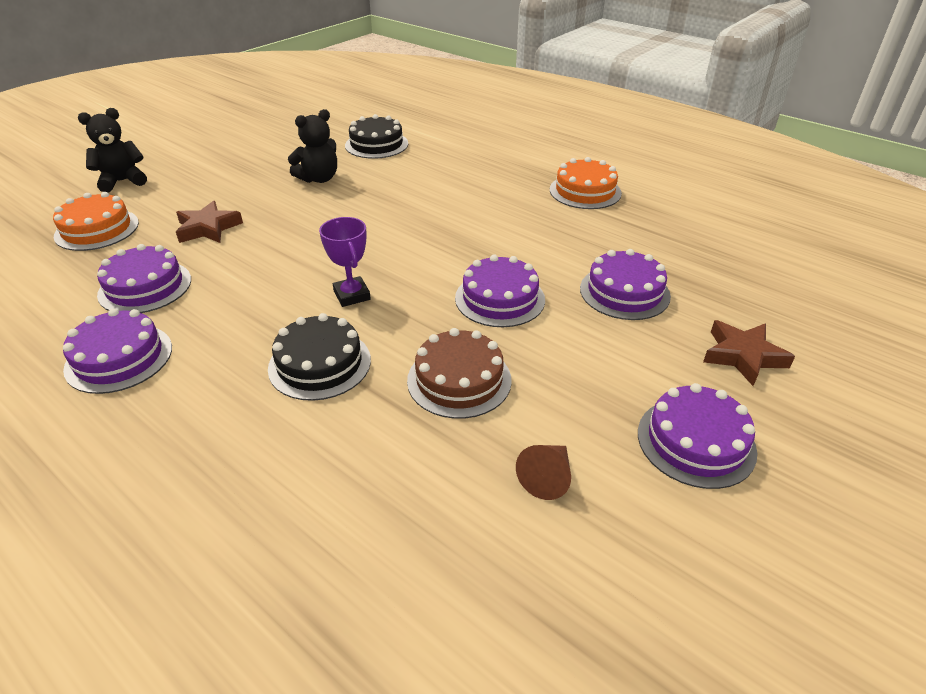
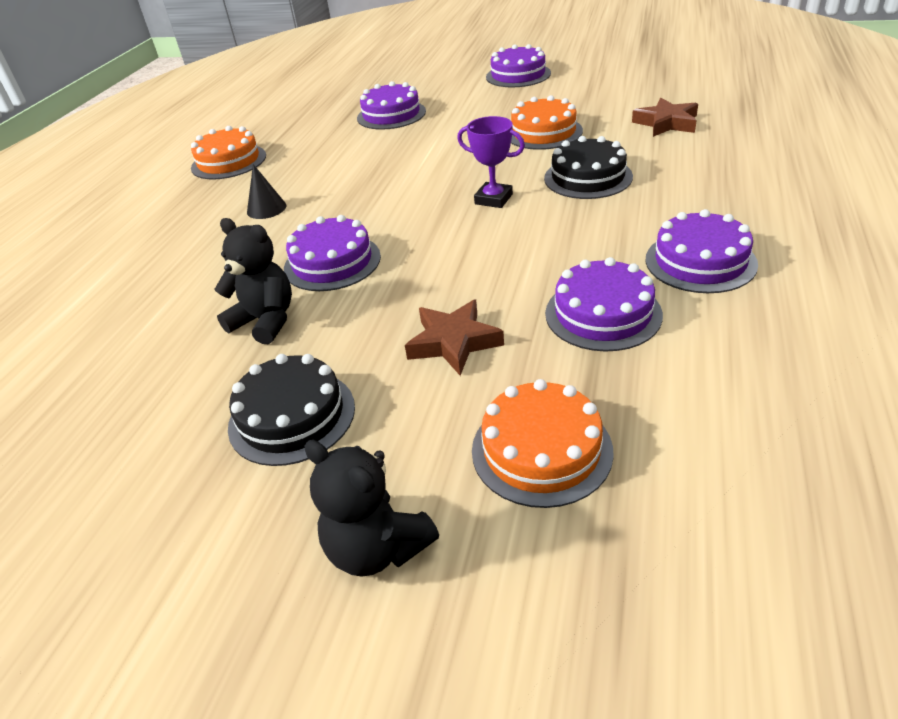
camera: 110 degrees left, 0 degrees up
purple trophy [319,217,371,307] -> purple trophy turned 75 degrees clockwise [457,116,525,208]
black cake [345,114,408,159] -> black cake moved to [228,354,355,466]
brown cake [407,328,512,419] -> orange cake [511,95,583,150]
purple cake [455,254,545,327] -> purple cake moved to [284,215,381,291]
brown cone [516,445,571,500] -> none
brown star [703,320,795,386] -> brown star moved to [632,98,698,137]
none -> black cone [247,164,286,219]

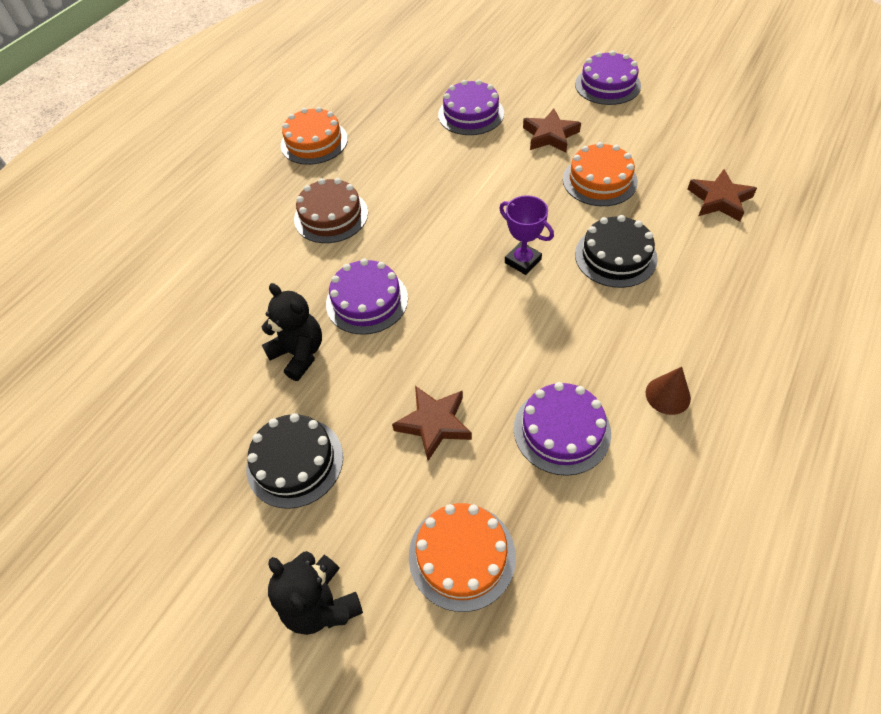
camera: 15 degrees right, 15 degrees up
black cone [247,164,286,219] -> brown cake [294,178,368,243]
purple cake [646,209,758,293] -> brown cone [646,367,691,415]
none -> brown star [523,109,581,153]

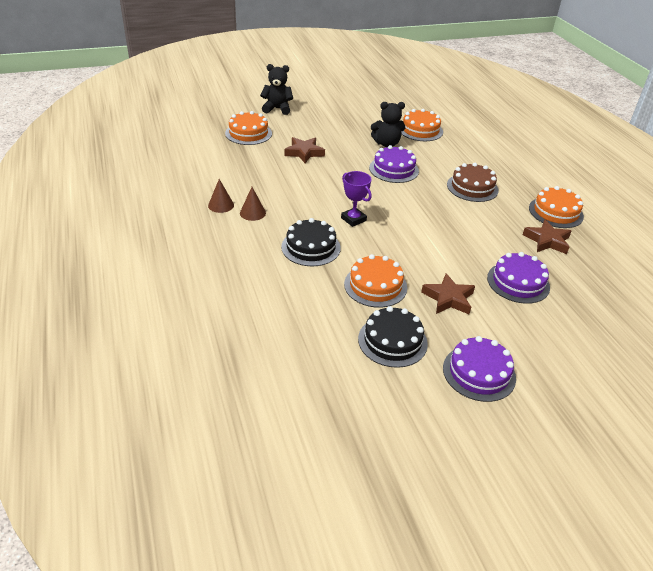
camera: 125 degrees right, 15 degrees down
black cake [246,413,343,509] -> black cake moved to [358,306,428,368]
purple trophy [499,195,554,275] -> purple trophy turned 60 degrees clockwise [341,171,372,227]
purple cake [514,382,611,476] -> none
brown star [688,169,757,222] -> brown star moved to [523,219,571,254]
none -> brown cone [240,187,266,221]
none -> orange cake [401,109,443,141]

